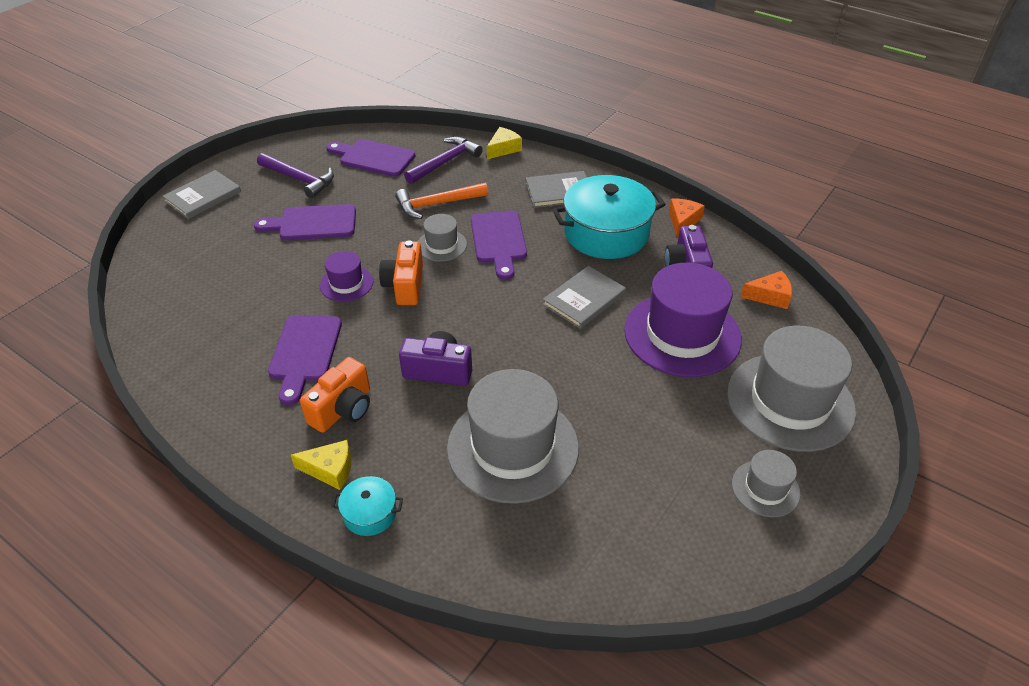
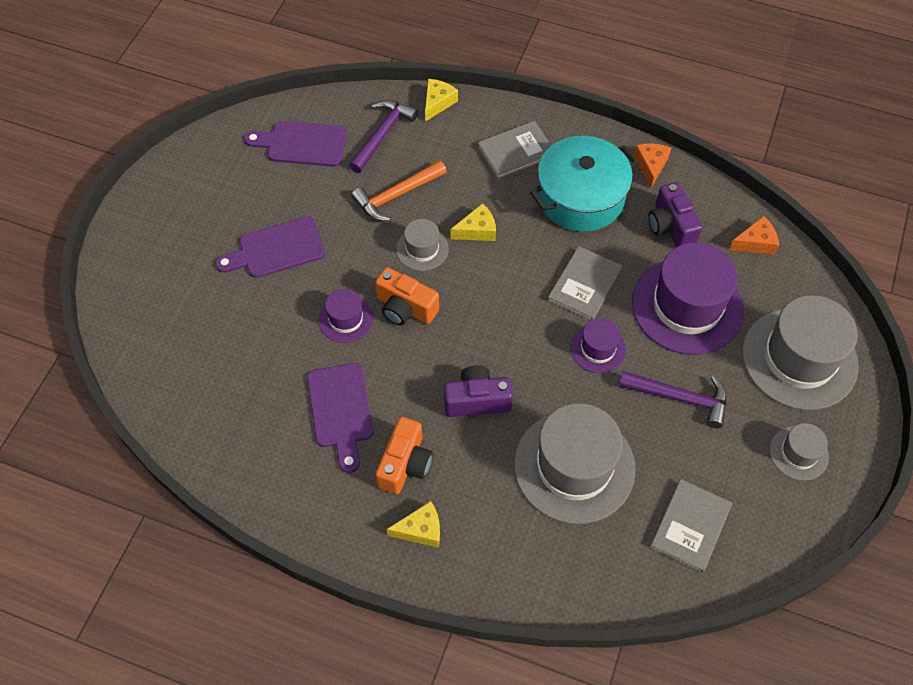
camera: 15 degrees left, 15 degrees up
grey book [163,170,241,219] -> grey book moved to [650,479,732,573]
purple hammer [257,153,334,198] -> purple hammer moved to [619,371,727,428]
turquoise pot [332,476,403,536] -> none
orange camera [379,240,423,305] -> orange camera turned 45 degrees counterclockwise [375,267,439,326]
purple cutting board [471,211,527,280] -> yellow cheese [450,203,496,241]
none -> purple hat [570,319,626,373]

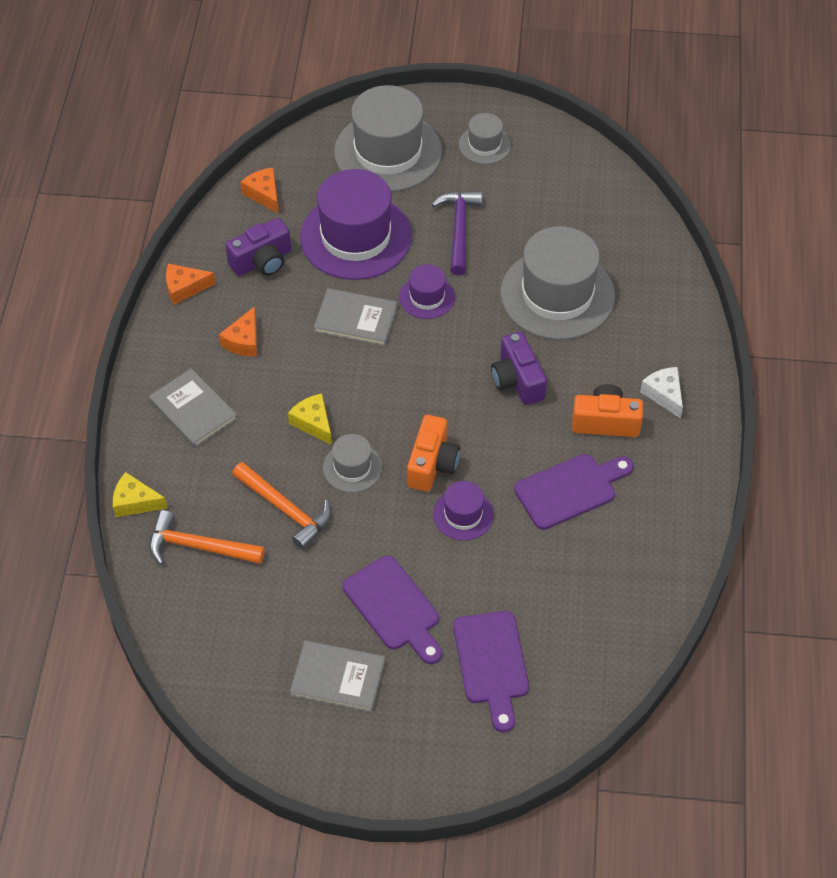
camera: 105 degrees left, 5 degrees down
purple cutting board [244,121,347,167] -> purple cutting board moved to [453,611,529,732]
purple hammer [349,100,418,173] -> orange hammer [149,510,265,565]
yellow cheese [387,501,440,548] -> white cheese [640,367,683,419]
turquoise pot [530,136,638,232] -> orange cheese [219,307,257,356]
grey book [650,479,732,573] -> grey book moved to [290,641,385,712]

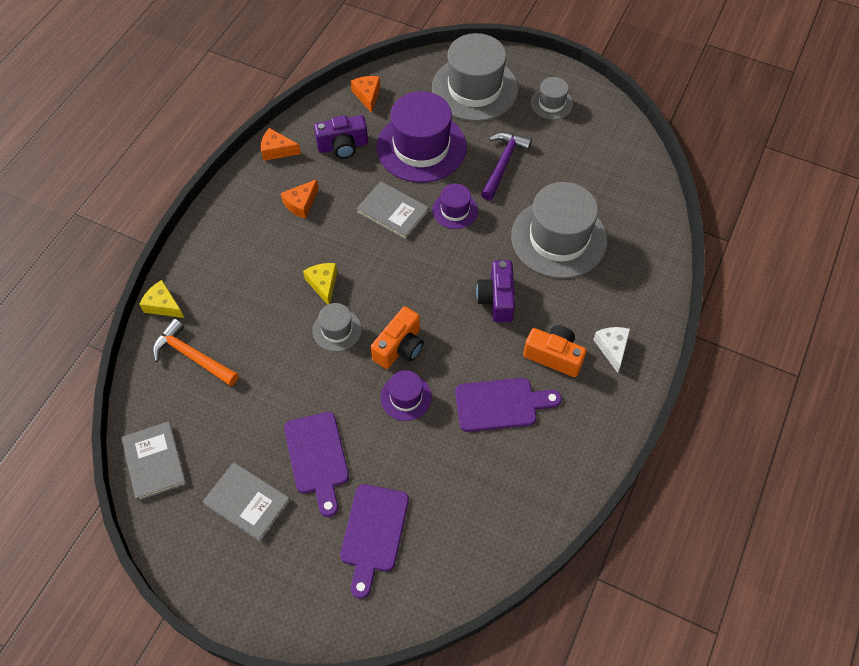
camera: 20 degrees right, 5 degrees up
grey book [149,368,237,448] -> grey book moved to [121,421,187,501]
orange hammer [232,462,331,550] -> none

